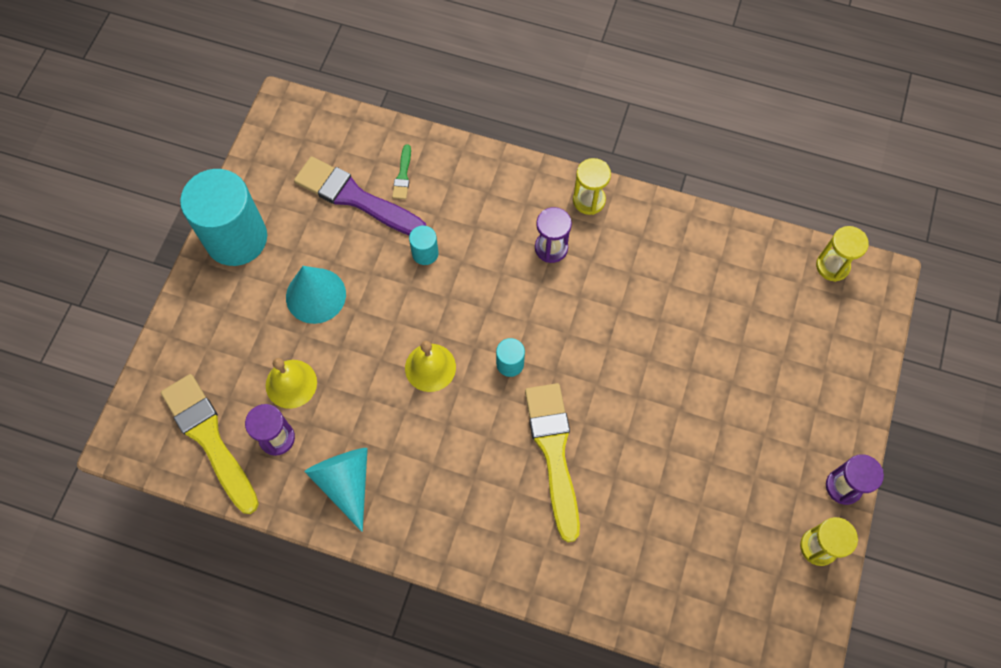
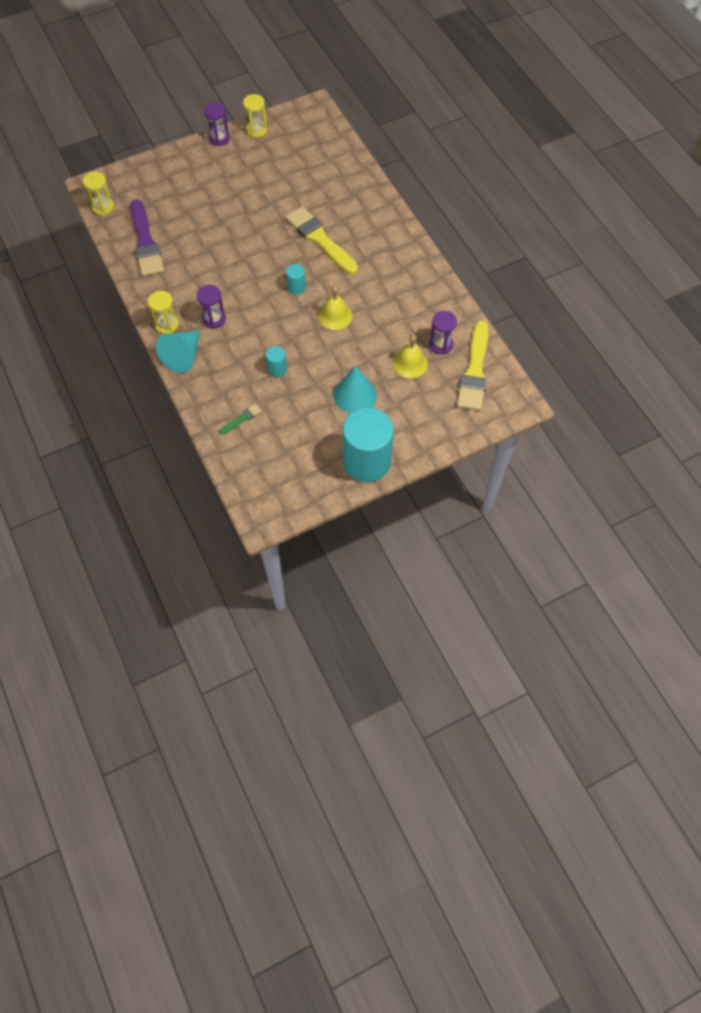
camera: 135 degrees left, 5 degrees down
purple brush [294,157,426,235] -> purple brush moved to [130,199,164,276]
turquoise cone [305,448,368,532] -> turquoise cone moved to [156,331,200,373]
yellow brush [525,383,580,542] -> yellow brush turned 105 degrees clockwise [286,206,358,274]

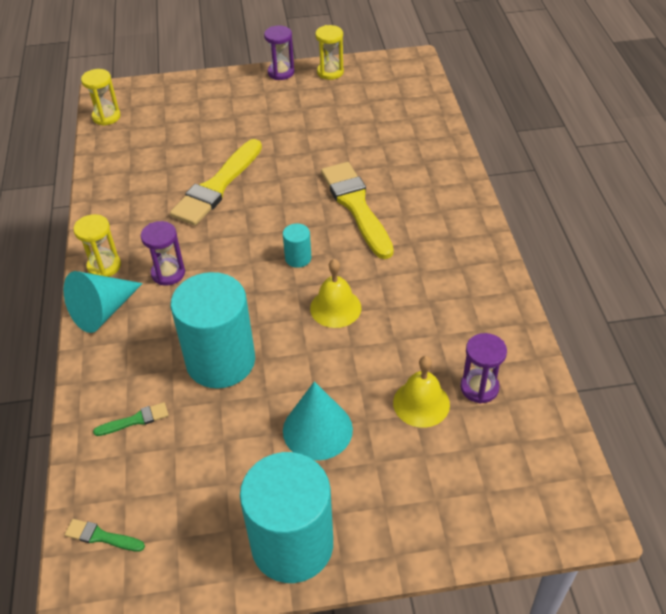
camera: 20 degrees right, 15 degrees down
purple brush [130,199,164,276] -> none
turquoise cylinder [266,346,287,377] -> turquoise cylinder [171,272,255,389], size x2.37
yellow brush [457,321,489,411] -> yellow brush moved to [170,139,262,226]
none -> green brush [65,519,145,552]

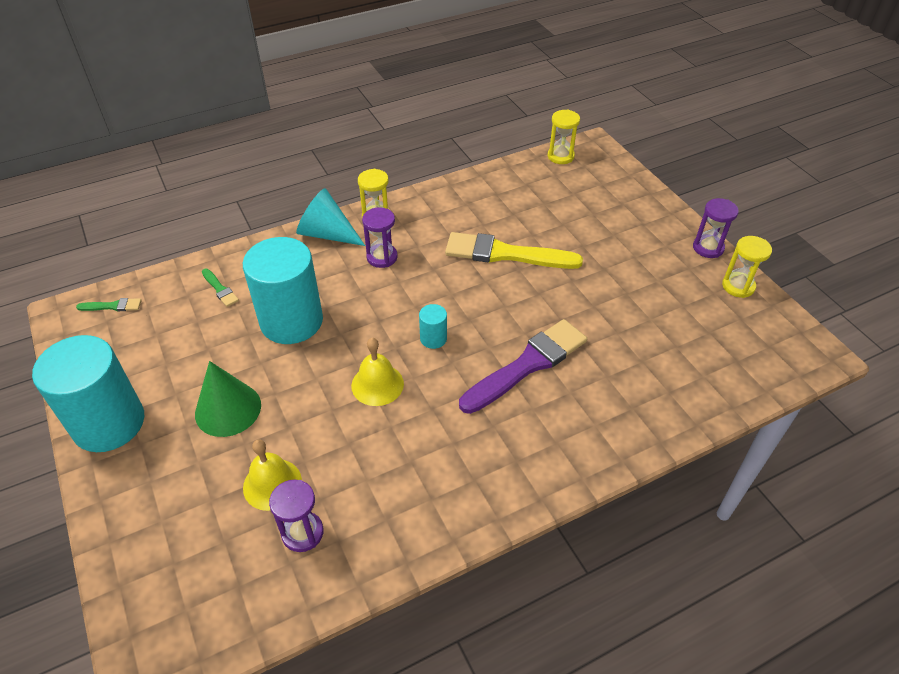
camera: 70 degrees right, 0 degrees up
green brush [65,519,145,552] -> green brush turned 90 degrees clockwise [76,298,142,311]
turquoise cone [283,381,353,461] -> green cone [195,361,261,437]
yellow brush [321,162,394,259] -> purple brush [459,319,587,414]

